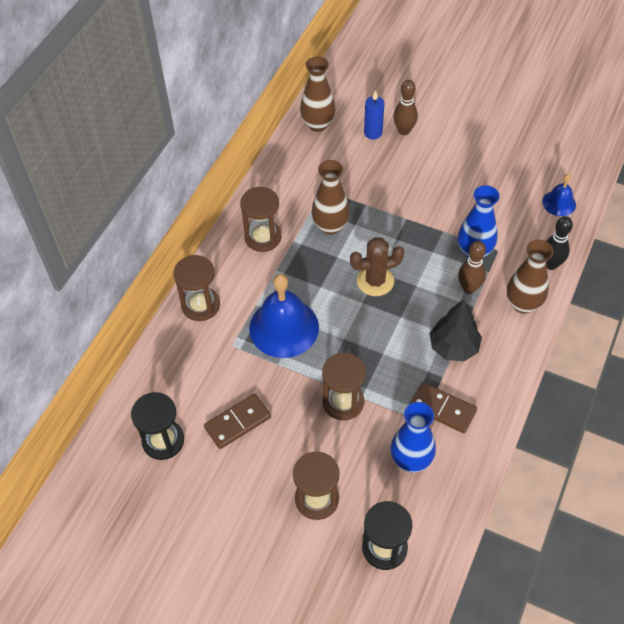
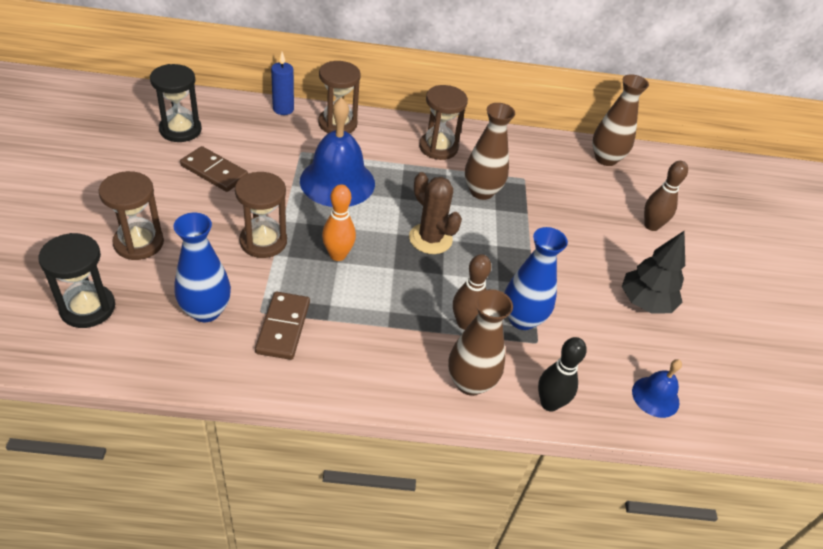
camera: 60 degrees right, 10 degrees down
blue candle [364,90,384,139] -> blue candle moved to [271,52,294,115]
black tree [430,300,482,362] -> black tree moved to [622,231,685,313]
none -> orange bowling pin [322,184,356,261]

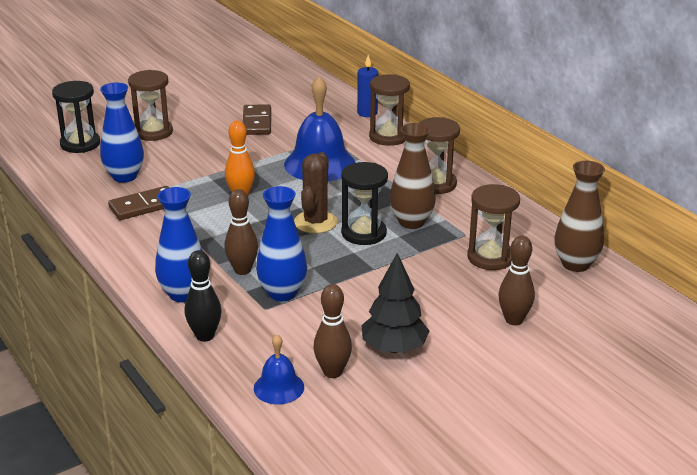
camera: 60 degrees right, 15 degrees down
black hourglass [150,64,202,142] -> black hourglass moved to [341,162,388,245]
brown hourglass [235,172,287,258] -> brown hourglass moved to [467,184,520,270]
brown vase [448,289,513,396] -> blue vase [155,187,203,302]
none -> brown bowling pin [314,284,352,378]

